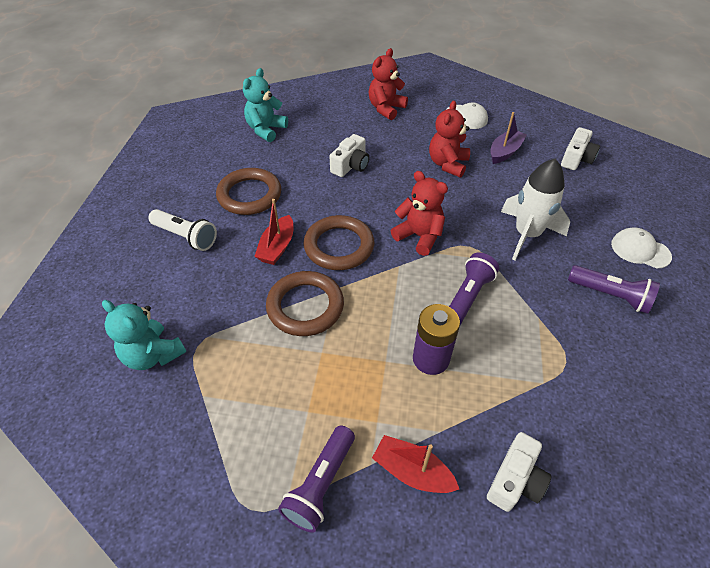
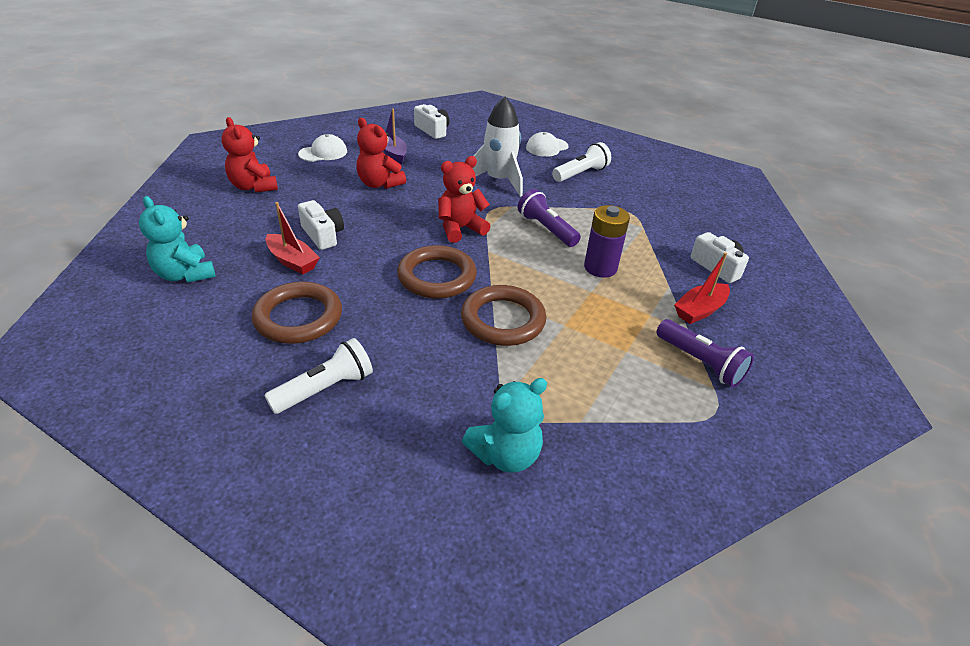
camera: 70 degrees left, 10 degrees down
red boat [254,199,293,265] -> red boat moved to [265,202,320,274]
purple flashlight [568,265,660,314] -> white flashlight [552,142,611,182]

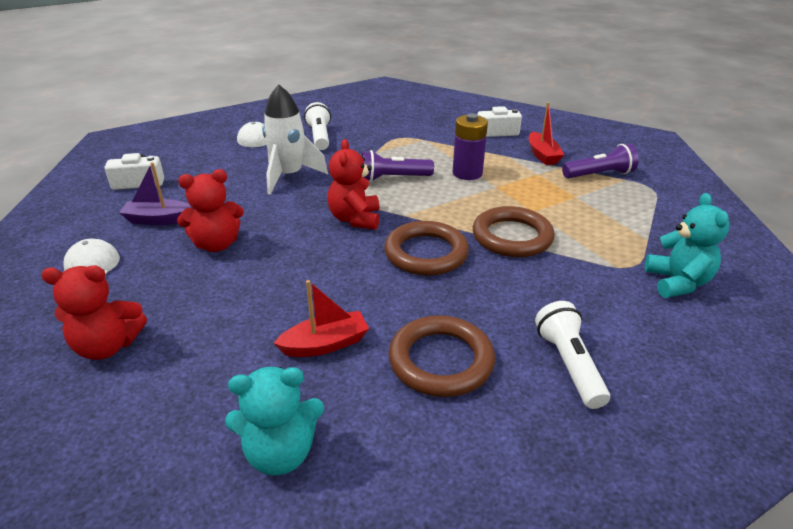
camera: 60 degrees left, 5 degrees down
white camera [298,200,344,250] -> none

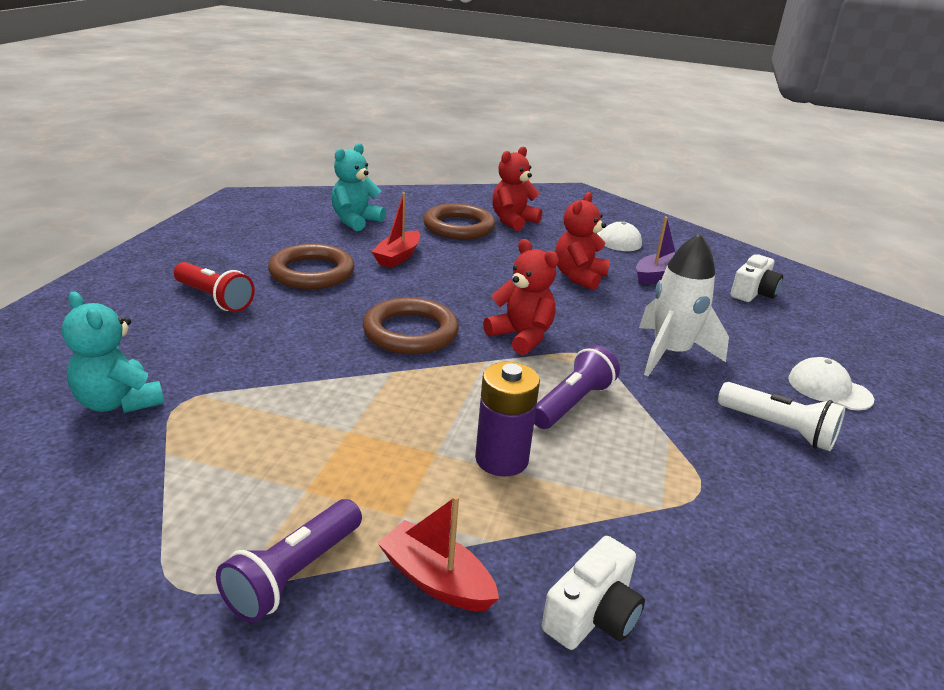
camera: 135 degrees right, 5 degrees down
brown ring [473,206,555,257] -> brown ring moved to [423,203,495,240]
white flashlight [535,301,610,409] -> red flashlight [174,262,255,312]

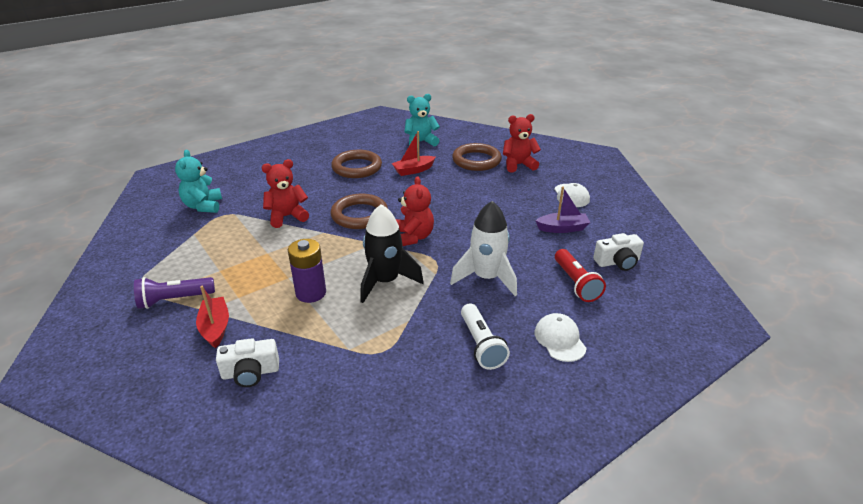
camera: 40 degrees right, 5 degrees up
red flashlight [174,262,255,312] -> red flashlight moved to [555,249,606,302]
purple flashlight [534,345,620,429] -> black rocket [360,204,424,303]
red teddy bear [555,192,610,290] -> red teddy bear moved to [262,159,309,228]

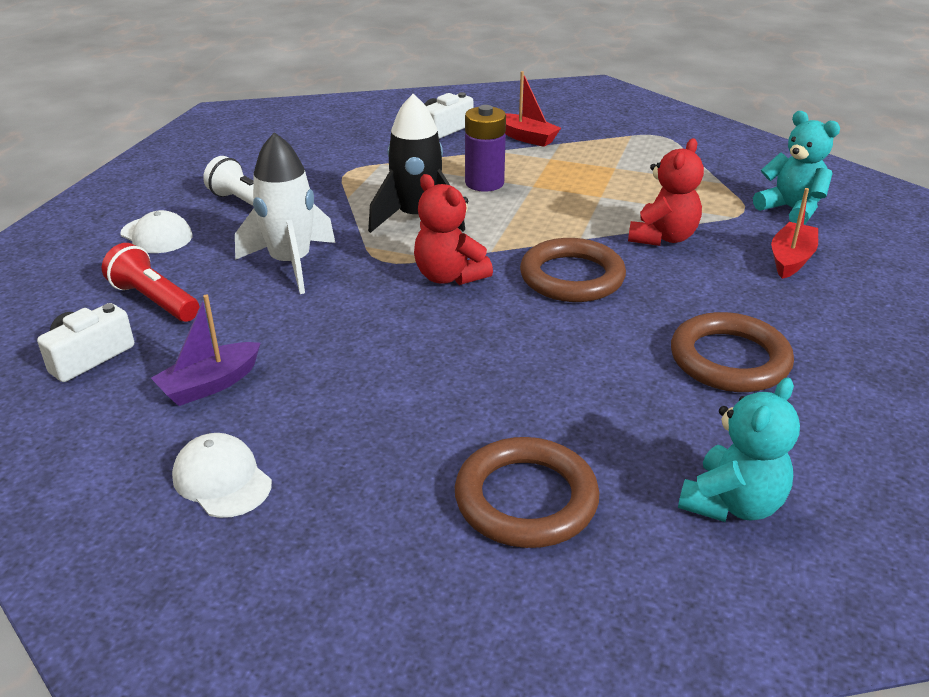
camera: 145 degrees right, 0 degrees up
purple flashlight [134,277,215,309] -> none
red boat [392,131,436,176] -> red boat moved to [771,188,818,279]
red teddy bear [503,114,541,172] -> none

